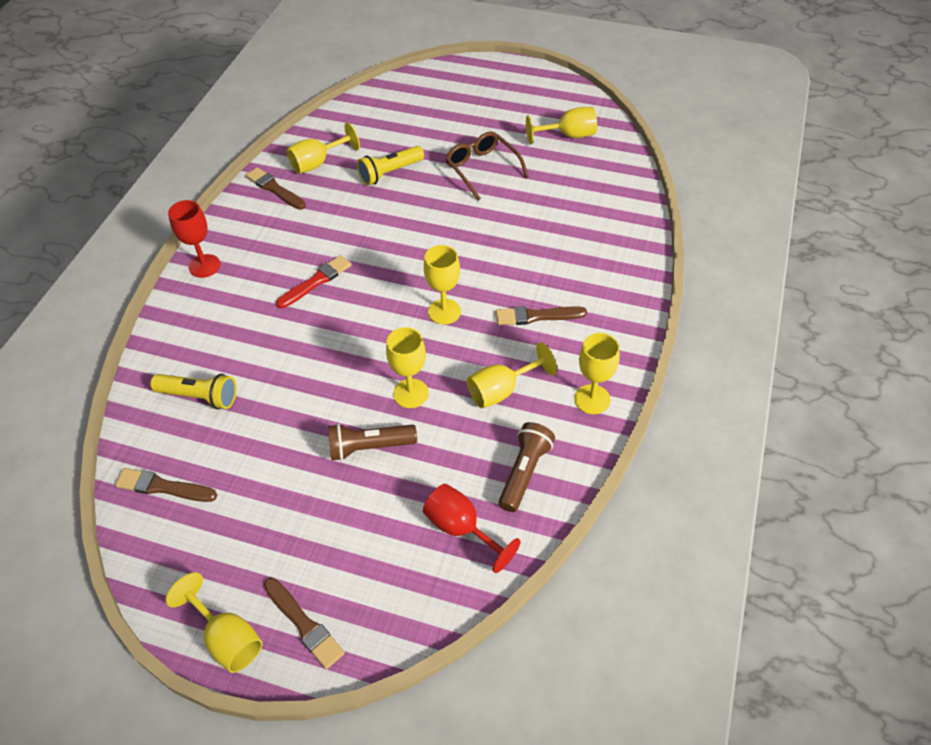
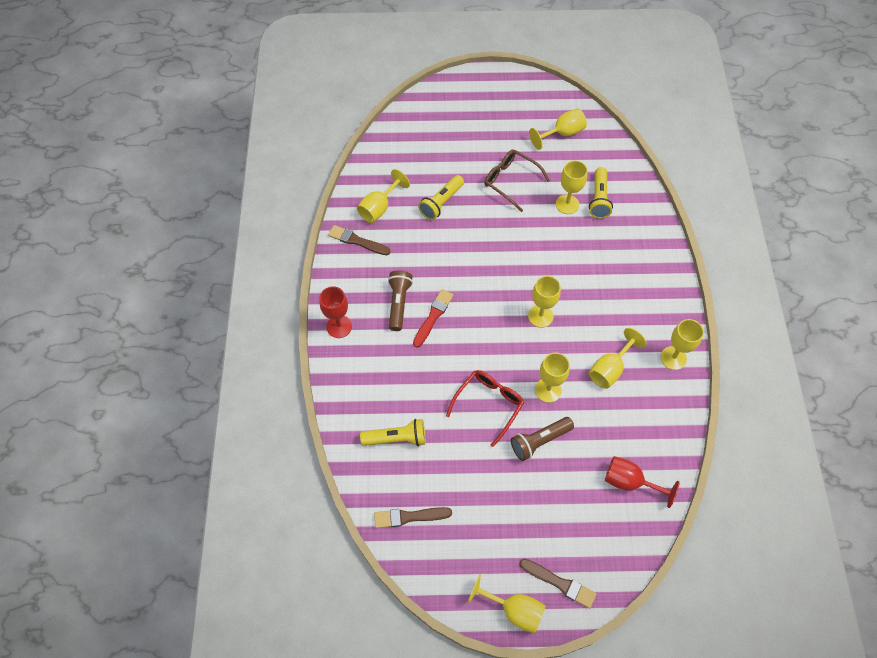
camera: 20 degrees left, 10 degrees up
brown brush [496,306,587,325] -> none
brown flashlight [499,422,555,512] -> brown flashlight moved to [388,270,413,331]
none -> red glasses [446,370,524,447]
none -> yellow goblet [556,160,588,214]
none -> yellow flashlight [589,167,613,219]

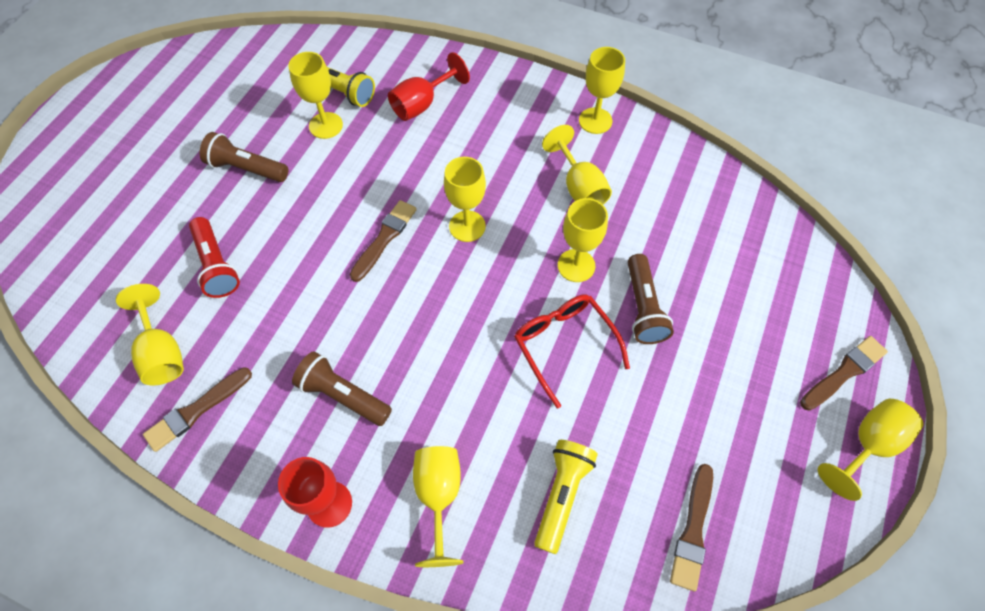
camera: 65 degrees left, 0 degrees up
red brush [413,289,454,348] -> none
yellow flashlight [418,175,464,220] -> red flashlight [189,217,240,298]
brown glasses [484,150,550,212] -> brown flashlight [200,132,288,182]
yellow goblet [529,109,587,150] -> yellow goblet moved to [413,446,463,567]
red goblet [605,456,680,508] -> red goblet moved to [388,52,470,121]
none -> brown brush [350,200,417,282]

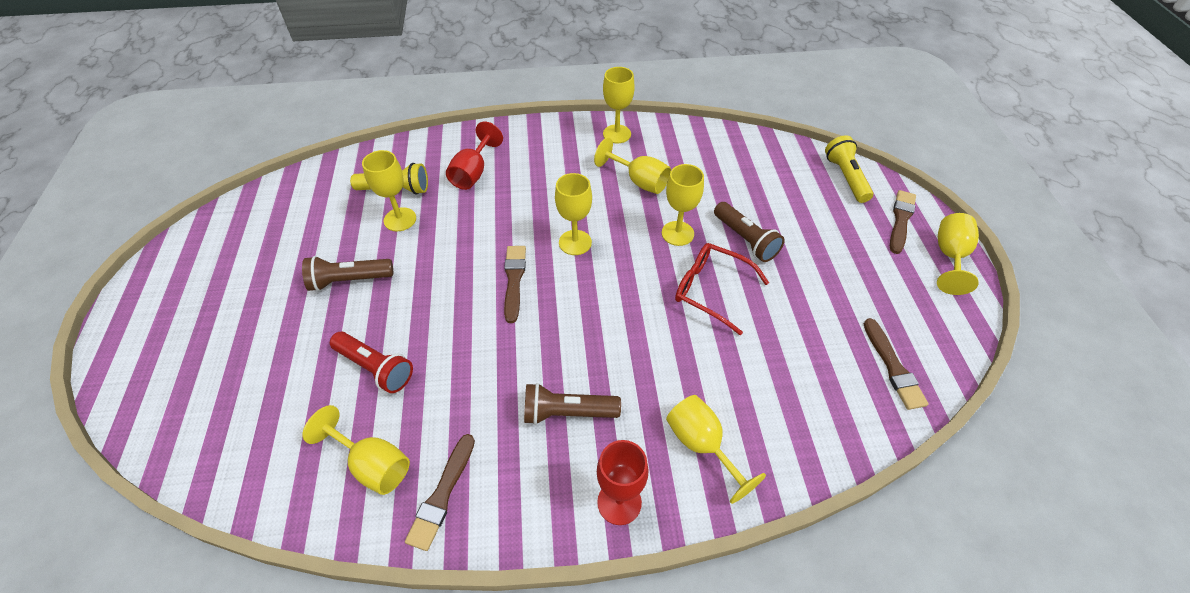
camera: 30 degrees left, 10 degrees down
yellow flashlight [534,440,598,554] -> yellow flashlight moved to [825,135,873,203]

